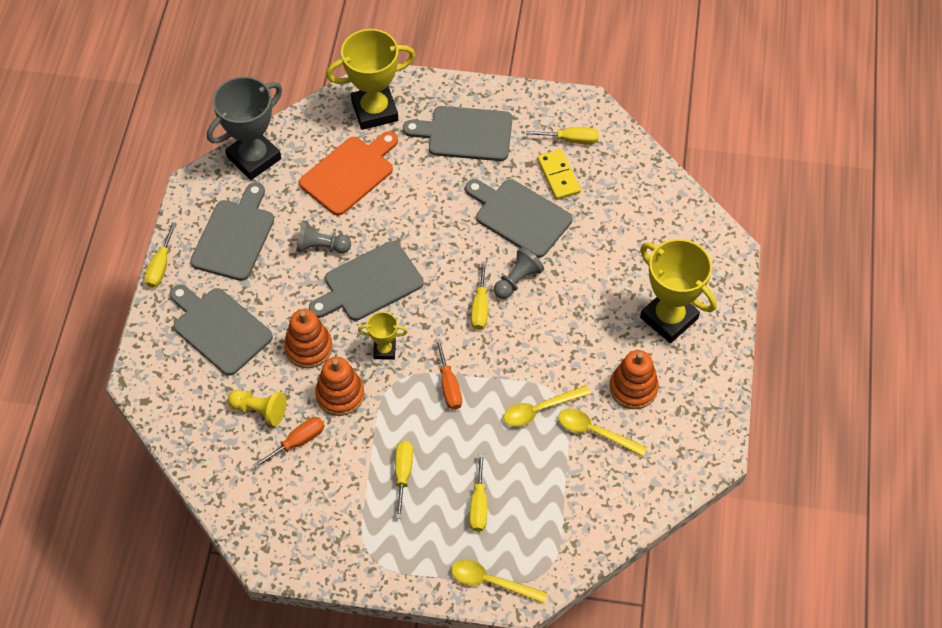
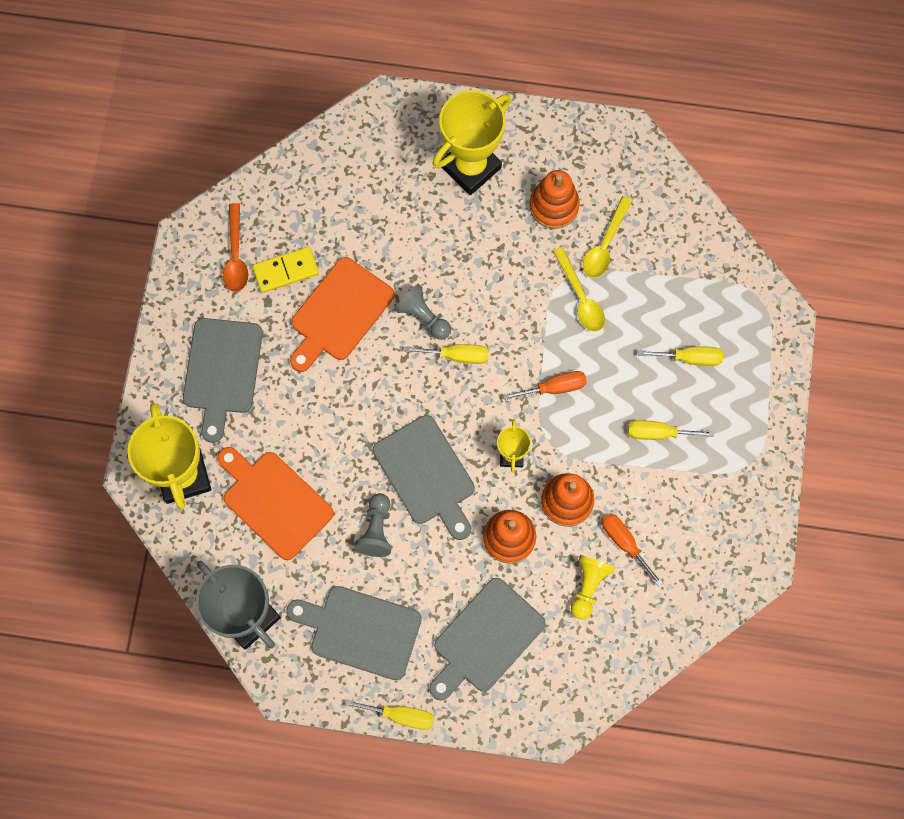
camera: 90 degrees left, 15 degrees up
yellow spoon [451,560,548,603] -> none
grey cutting board [465,179,572,258] -> orange cutting board [290,257,394,372]
yellow screwdriver [526,127,599,144] -> orange spoon [223,203,249,292]

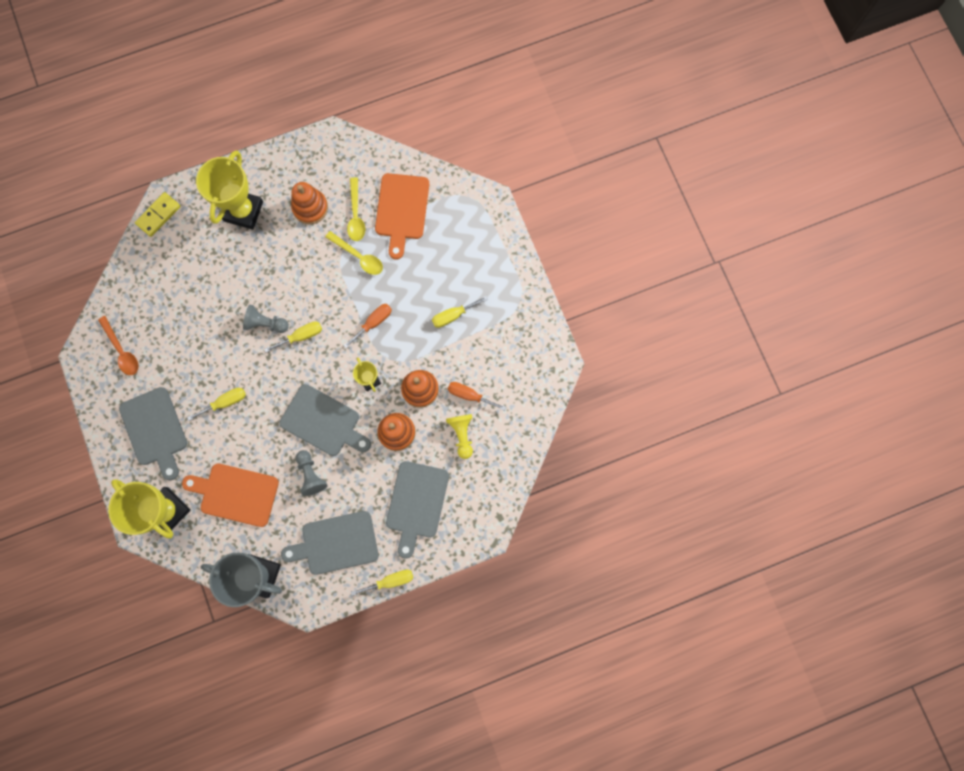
camera: 30 degrees left, 5 degrees up
yellow domino [252,246,319,293] -> yellow domino moved to [135,192,181,237]
orange cutting board [290,257,394,372] -> orange cutting board moved to [375,173,429,260]
yellow screwdriver [638,347,723,366] -> yellow screwdriver moved to [187,388,246,421]

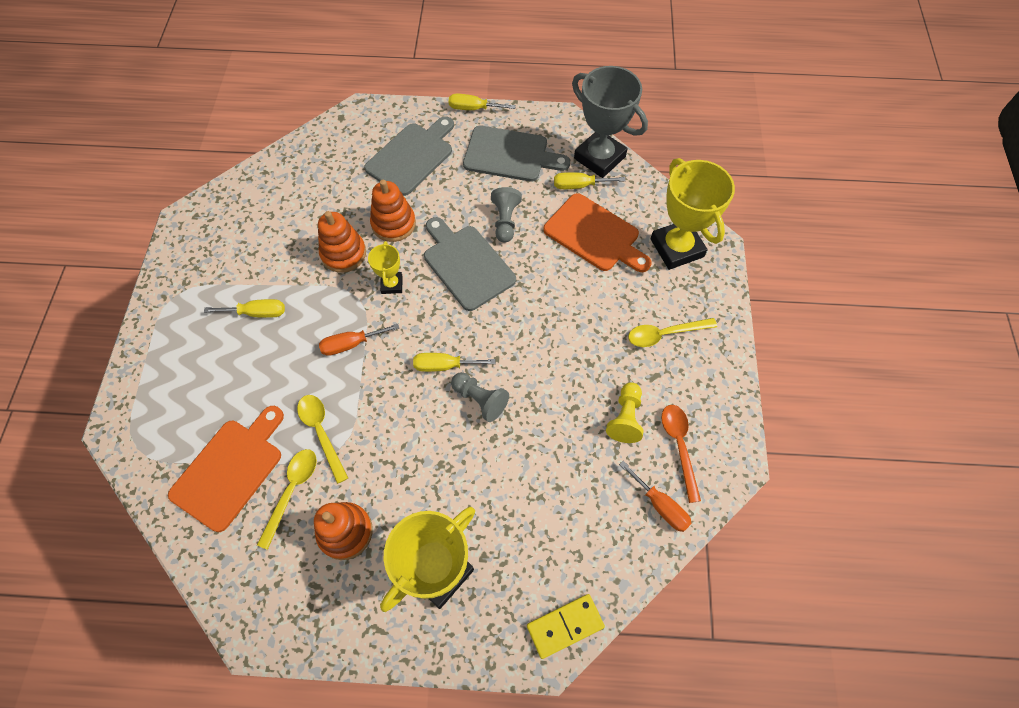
camera: 155 degrees left, 15 degrees down
grey cutting board [119,387,187,481] -> yellow spoon [628,318,717,347]
yellow screwdriver [187,388,246,421] -> yellow screwdriver moved to [554,172,626,189]
yellow pawn [446,414,473,459] -> yellow pawn moved to [606,382,643,443]
orange screwdriver [448,382,506,411] -> orange screwdriver moved to [619,461,692,532]

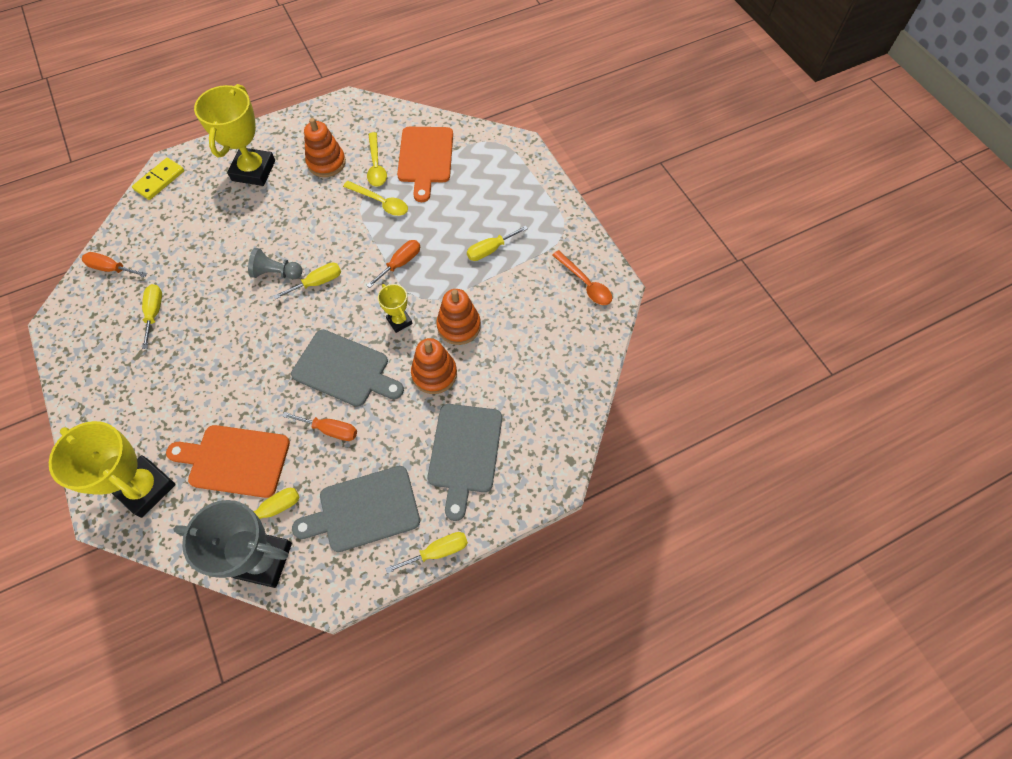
camera: 150 degrees right, 0 degrees up
grey pawn [491,187,522,243] -> orange screwdriver [282,412,357,441]
yellow pawn [606,382,643,443] -> yellow screwdriver [142,284,162,349]
yellow spoon [628,318,717,347] -> none
orange spoon [661,405,701,503] -> orange spoon moved to [552,250,612,305]

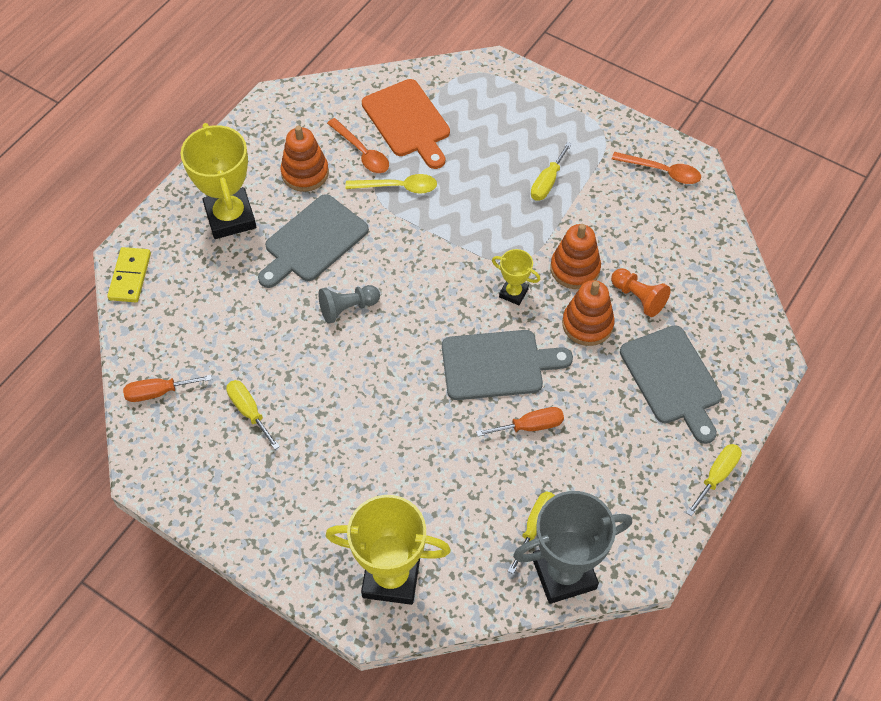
camera: 30 degrees left, 5 degrees down
orange cutting board [166,425,290,498] -> none
yellow screwdriver [273,263,341,299] -> none
grey cutting board [292,466,420,552] -> grey cutting board moved to [258,194,369,288]
orange screwdriver [366,240,420,288] -> none
yellow spoon [367,132,387,186] -> orange spoon [327,118,389,173]
none -> orange pawn [611,268,671,317]

